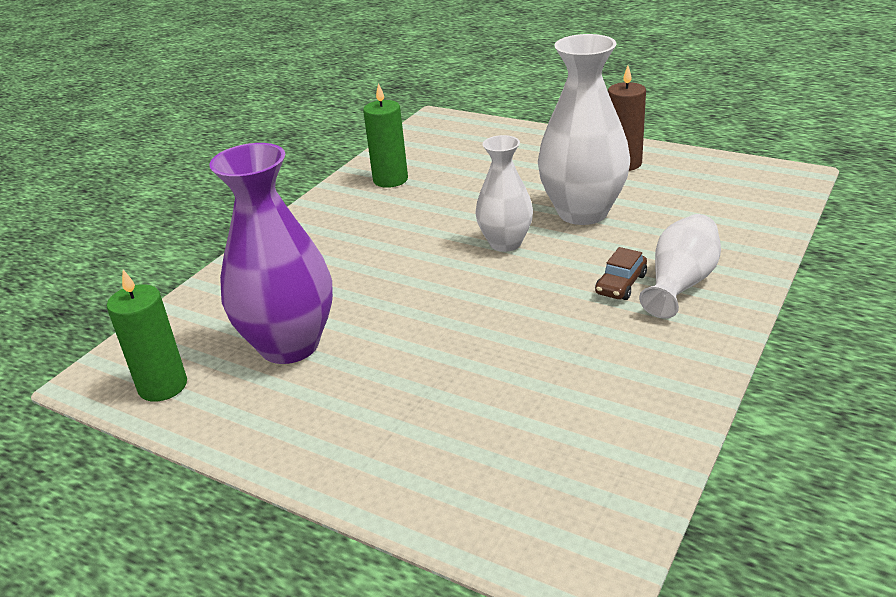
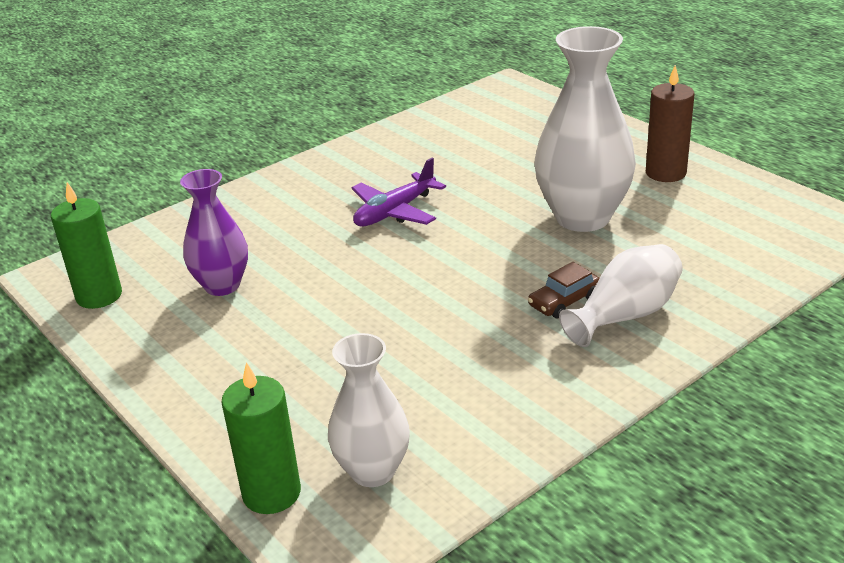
camera: 20 degrees right, 0 degrees up
purple vase [209,143,333,364] -> purple vase [180,169,248,296], size x0.61
green candle [363,83,408,188] -> green candle moved to [221,362,301,514]
white vase [476,135,533,252] -> white vase moved to [328,333,410,487]
none -> purple plane [352,158,446,227]

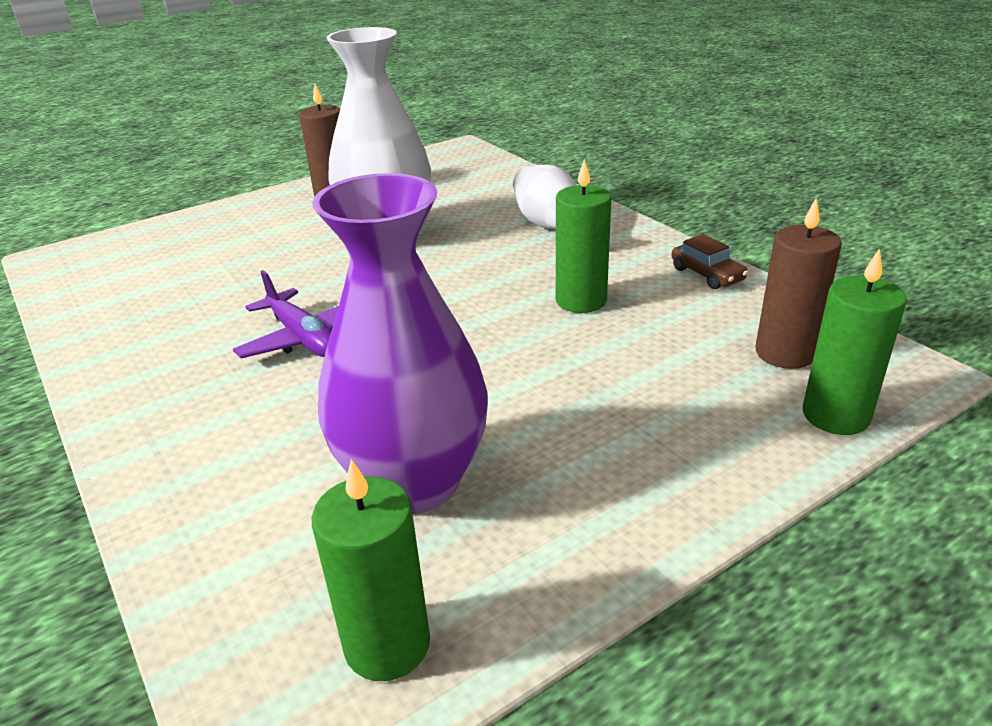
camera: 85 degrees left, 0 degrees up
purple vase [180,169,248,296] -> purple vase [312,173,488,514], size x1.64
white vase [328,333,410,487] -> brown candle [755,198,842,369]
brown car [528,262,599,319] -> brown car moved to [672,234,748,289]
none -> green candle [556,159,612,313]

